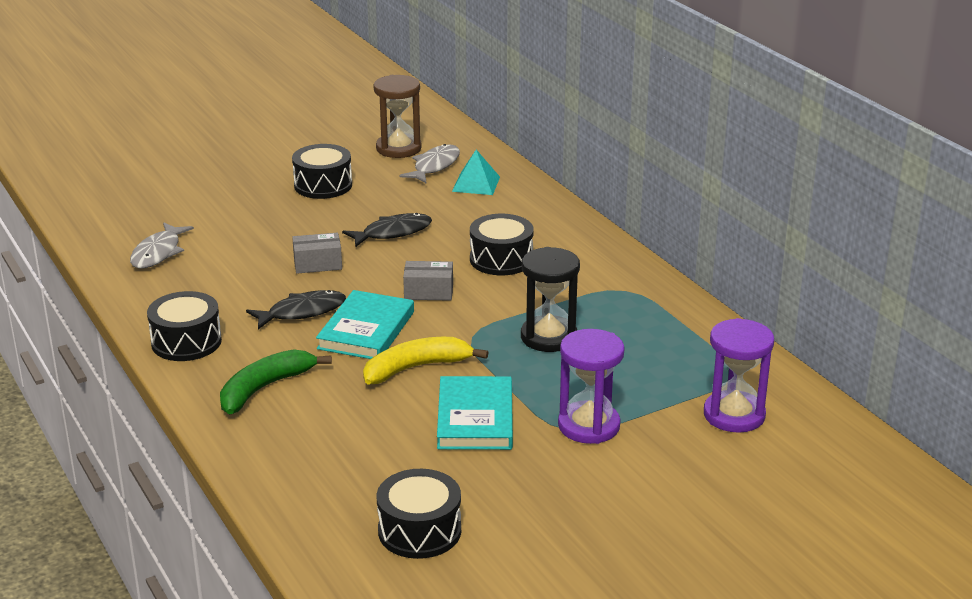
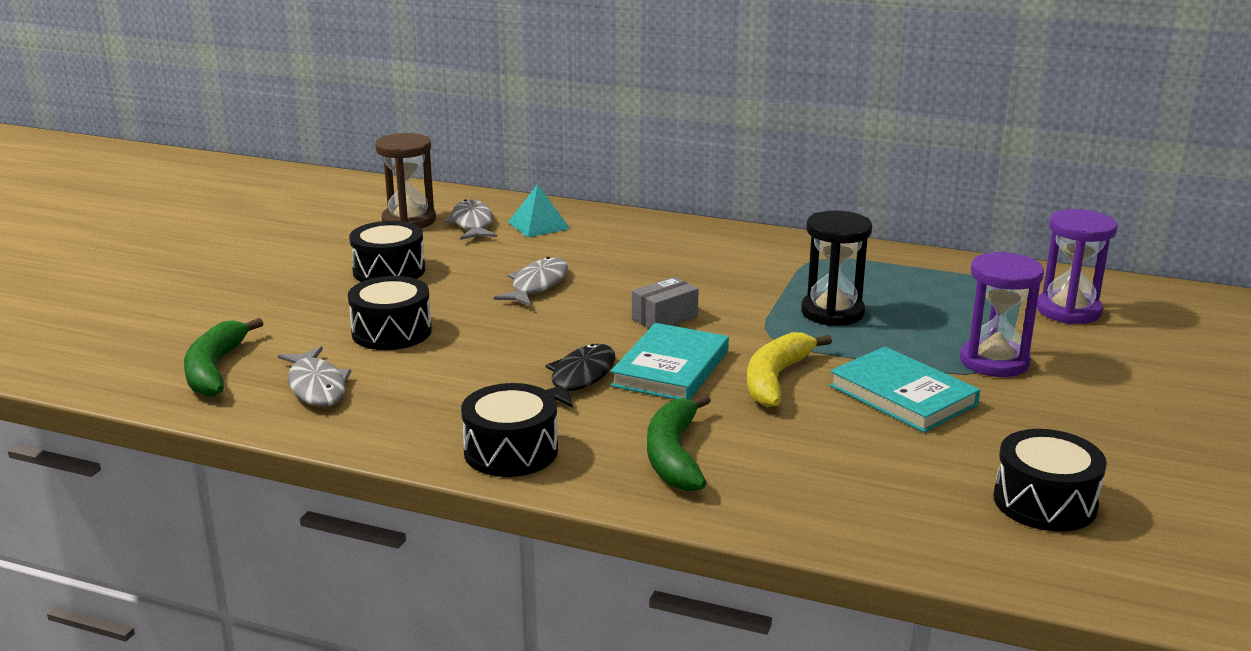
camera: 40 degrees left, 5 degrees down
grey box [292,233,342,274] -> none
turquoise book [316,290,414,359] -> turquoise book turned 45 degrees clockwise [610,323,729,400]
black fish [342,213,432,247] -> grey fish [494,257,568,306]
black drum [470,214,534,275] -> black drum moved to [348,276,432,350]
none -> green banana [184,318,263,397]

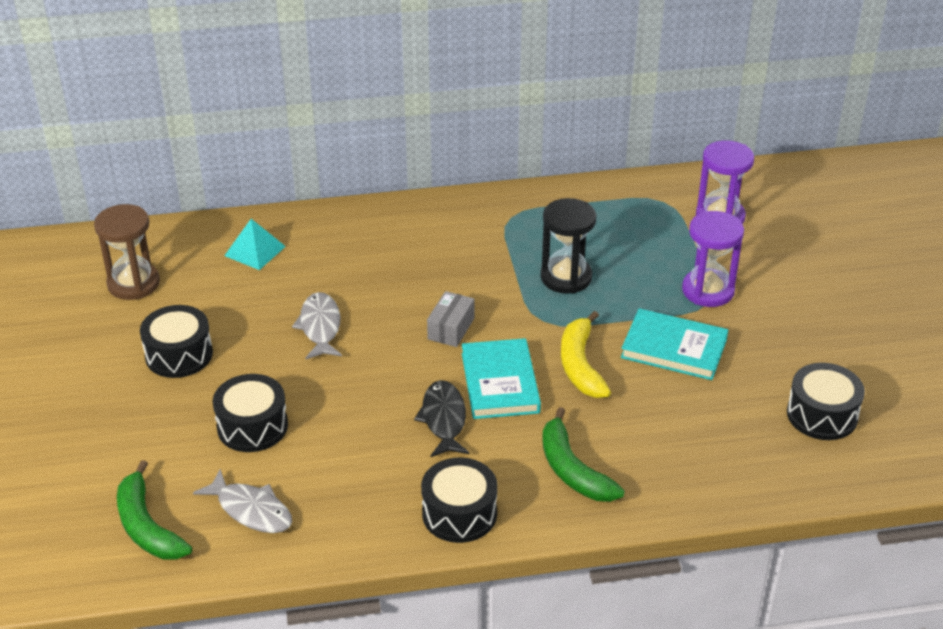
camera: 30 degrees left, 15 degrees up
grey fish [444,199,497,240] -> none

